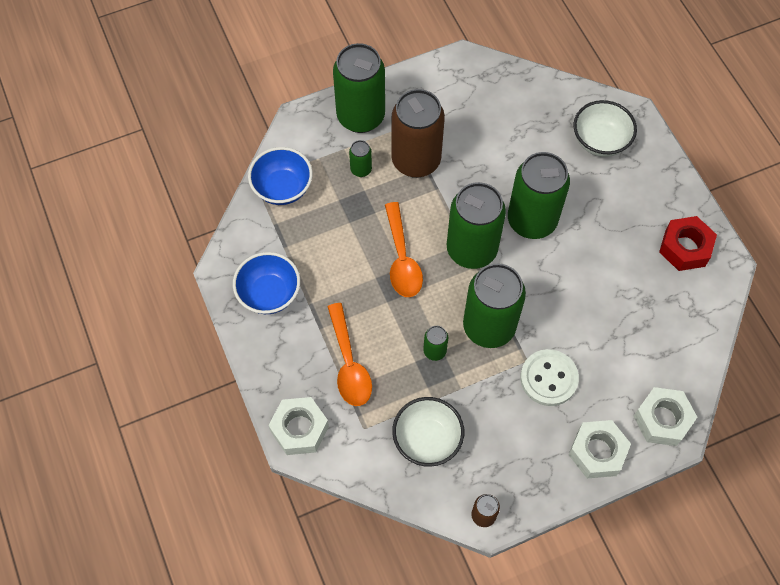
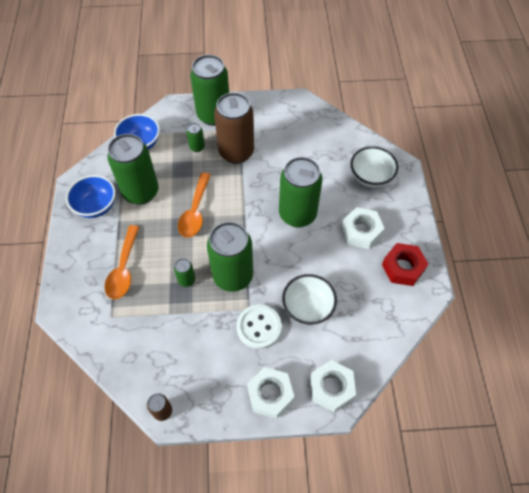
camera: 20 degrees right, 5 degrees down
white nut [268,397,329,455] -> white nut moved to [341,207,385,249]
white bowl [392,397,464,467] -> white bowl moved to [282,274,337,325]
green can [447,182,506,269] -> green can moved to [107,134,159,205]

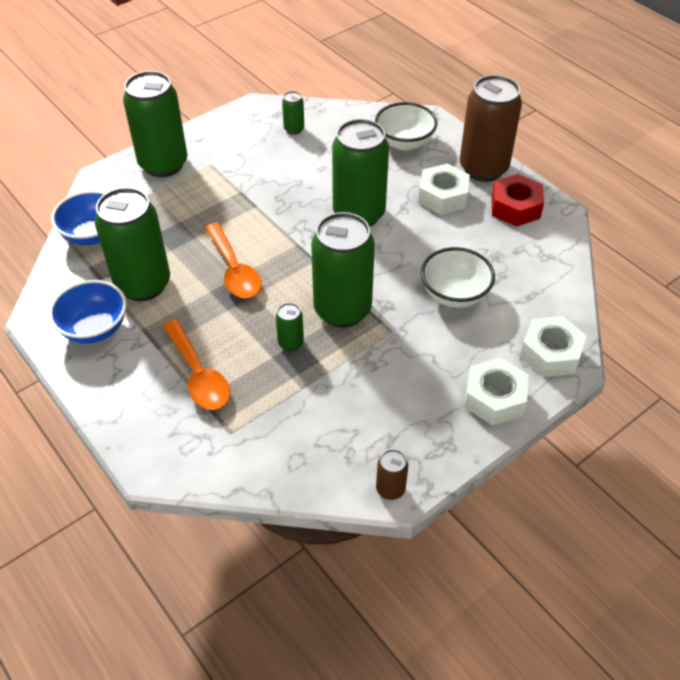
camera: 35 degrees left, 10 degrees down
green can [187,123,205,152] -> green can moved to [282,91,304,135]
brown can [214,93,254,164] -> brown can moved to [460,75,522,182]
white button [237,304,282,349] -> none

